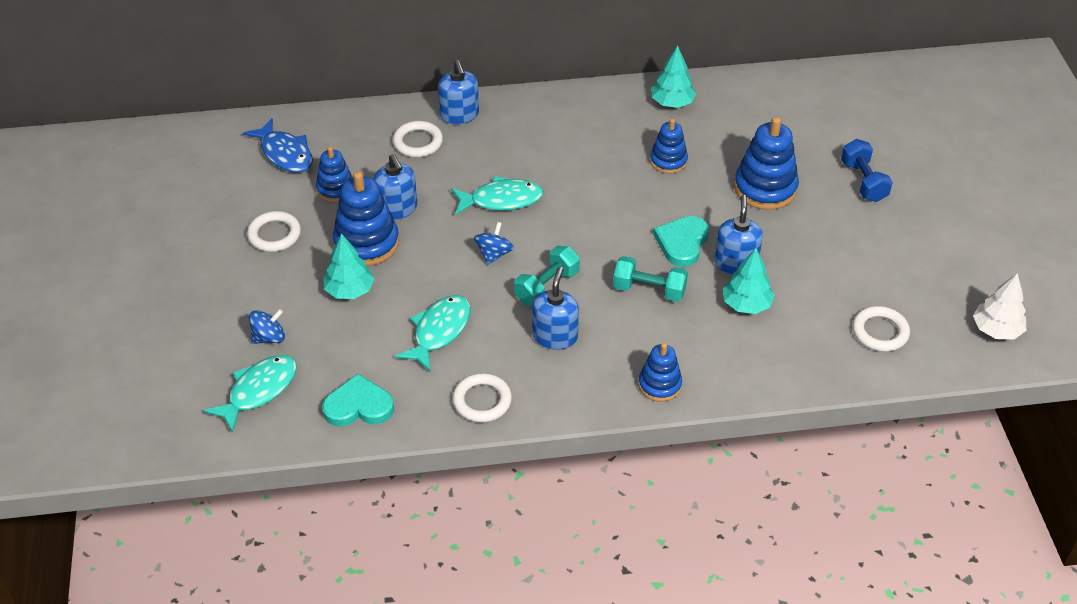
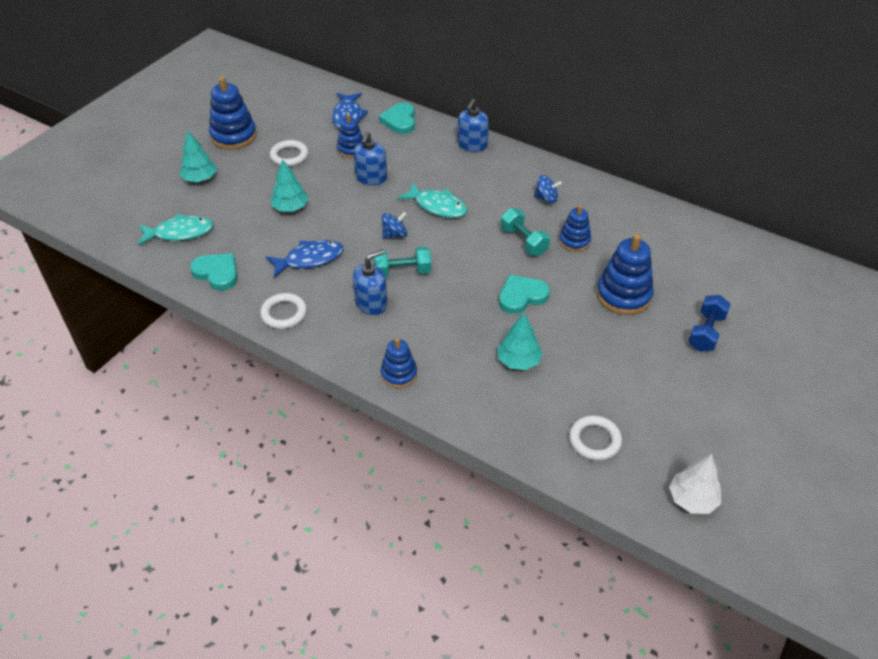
camera: 40 degrees right, 0 degrees up
blue spinning top [249,309,285,344] -> blue spinning top moved to [534,175,562,204]
blue stacking toy [333,171,399,266] -> blue stacking toy moved to [209,76,257,150]
white ring [393,121,443,157] -> none
turquoise fish [395,295,470,371] -> blue fish [266,240,343,278]
turquoise dumbbell [613,256,688,302] -> turquoise dumbbell moved to [501,208,550,256]
turquoise tree [651,46,696,108] -> turquoise tree moved to [179,131,217,182]
blue soap dispenser [714,194,763,275] -> none
none -> turquoise heart [379,103,415,134]

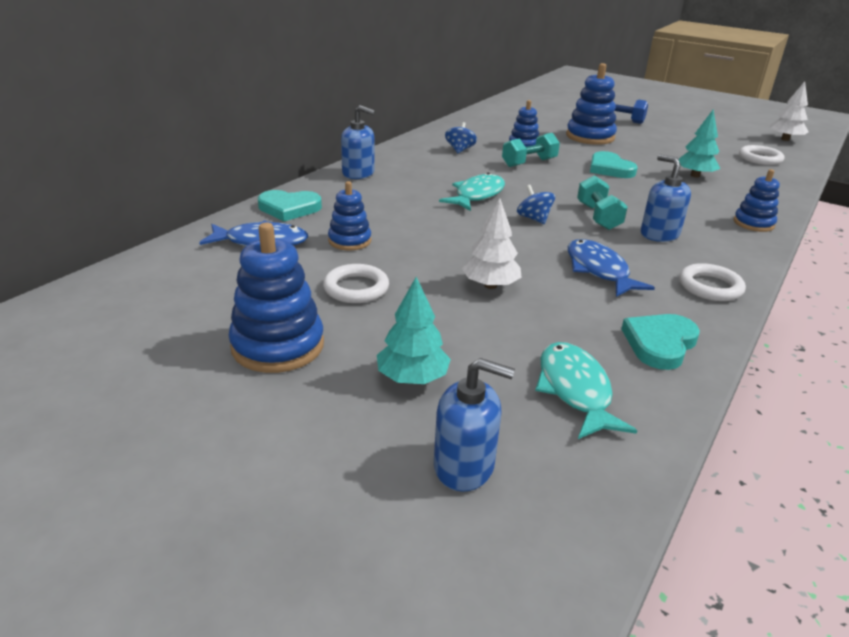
camera: 90 degrees left, 15 degrees down
turquoise tree [271,159,309,212] -> white tree [462,198,522,289]
blue soap dispenser [353,132,387,185] -> blue soap dispenser moved to [434,358,515,492]

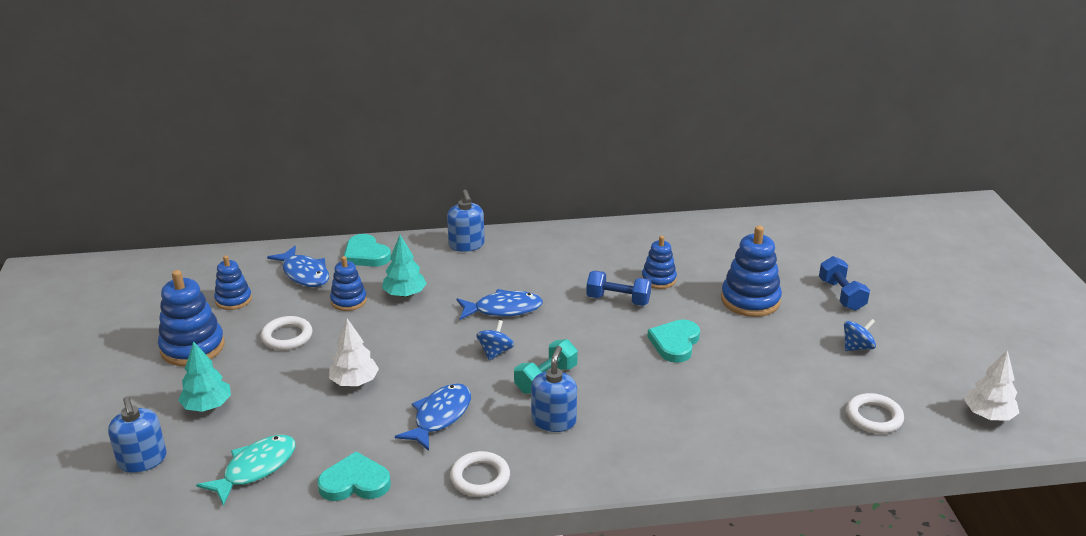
camera: 50 degrees right, 0 degrees up
turquoise fish [439,173,505,211] -> blue fish [457,289,543,320]
blue spinning top [445,122,477,153] -> blue spinning top moved to [844,319,876,351]
turquoise dumbbell [502,133,560,167] -> blue dumbbell [586,271,652,306]
turquoise tree [678,110,721,177] -> turquoise tree moved to [382,235,427,297]
blue stacking toy [734,169,780,232] -> blue stacking toy moved to [214,255,252,310]

